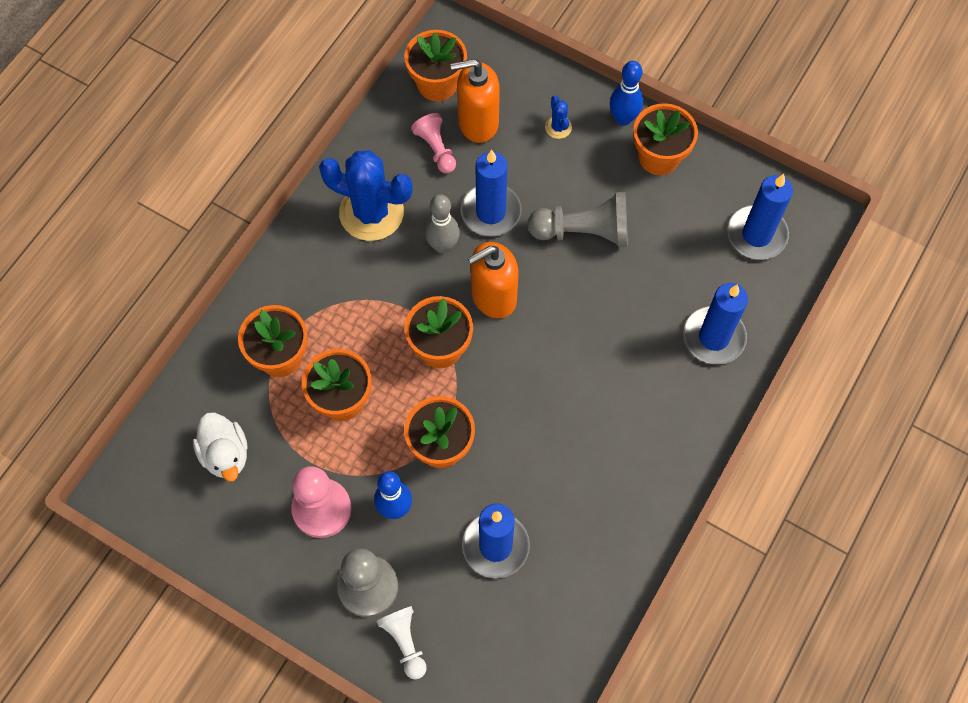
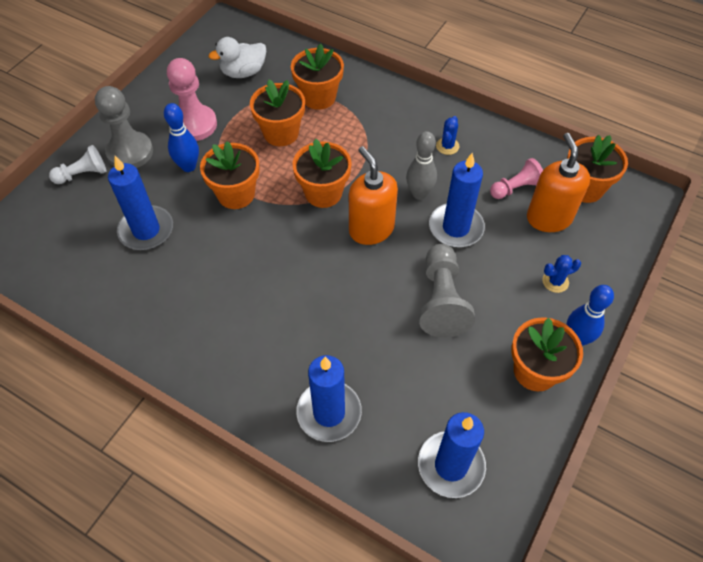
camera: 90 degrees right, 10 degrees down
blue cactus [319,151,413,241] -> blue cactus [436,116,459,155], size x0.43

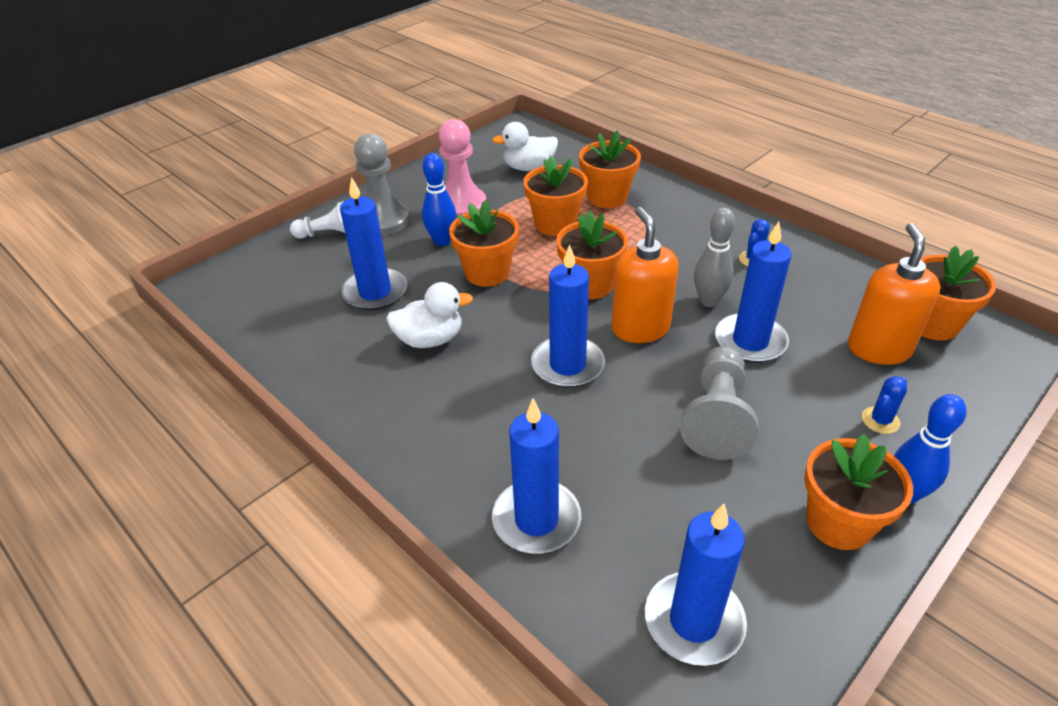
camera: 15 degrees right, 15 degrees down
pink pawn [490,158,543,199] -> none
blue cactus [542,255,581,293] -> blue cactus turned 45 degrees counterclockwise [862,376,907,434]
none -> white duck [386,282,473,348]
none -> blue candle [531,245,605,388]

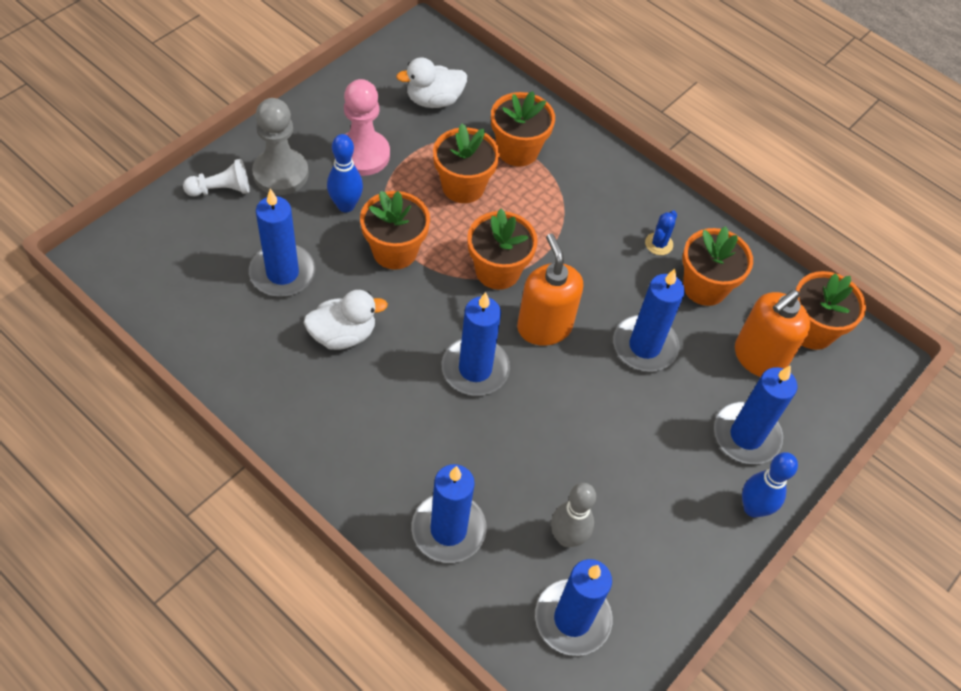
camera: 10 degrees left, 15 degrees up
grey pawn [680,346,758,460] -> none
grey bowling pin [694,208,735,307] -> grey bowling pin moved to [551,483,596,547]
orange flower pot [804,434,913,550] -> orange flower pot moved to [683,226,753,306]
orange soap dispenser [848,223,941,365] -> orange soap dispenser turned 135 degrees counterclockwise [735,290,810,377]
blue cactus [862,376,907,434] -> blue candle [714,365,798,464]

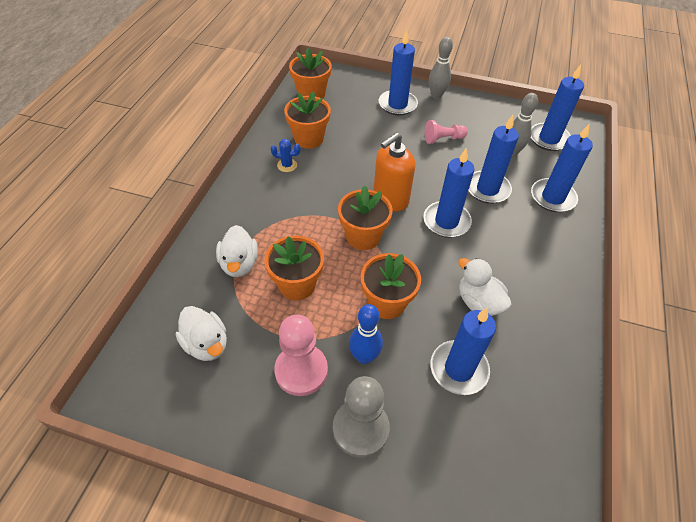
camera: 110 degrees left, 5 degrees down
white pawn [183,159,250,196] -> none
orange flower pot [491,91,555,166] -> white duck [216,225,258,277]
blue candle [613,269,685,372] -> blue candle moved to [468,115,519,204]
orange soap dispenser [735,290,810,377] -> none
blue bowling pin [742,452,798,518] -> grey bowling pin [429,37,453,99]
none -> pink pawn [425,120,468,144]

